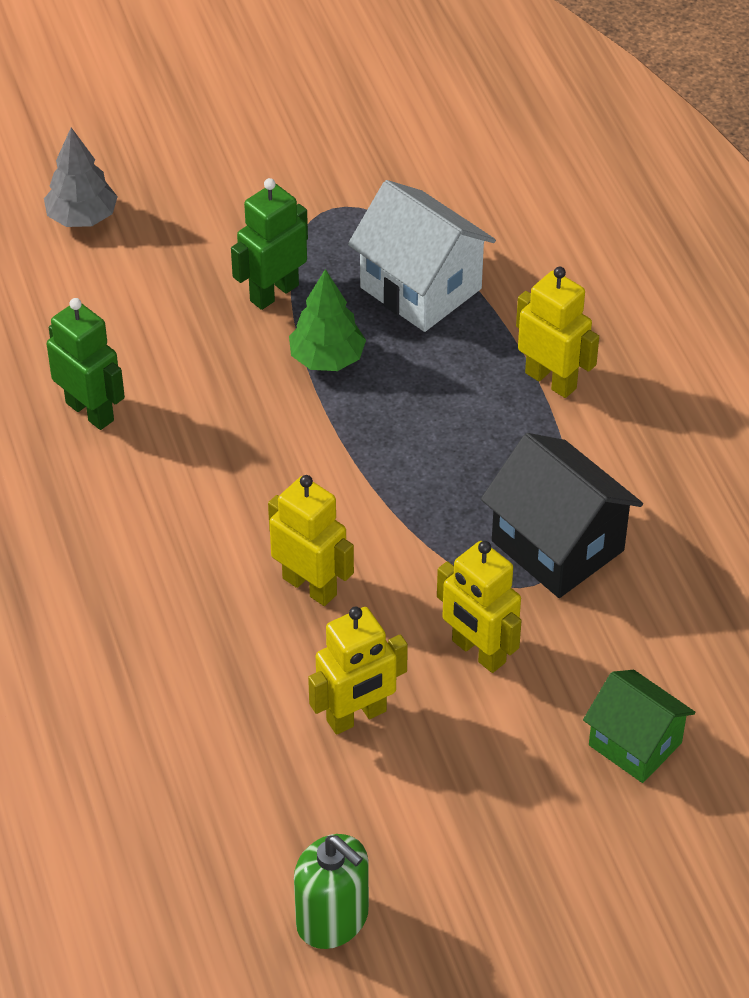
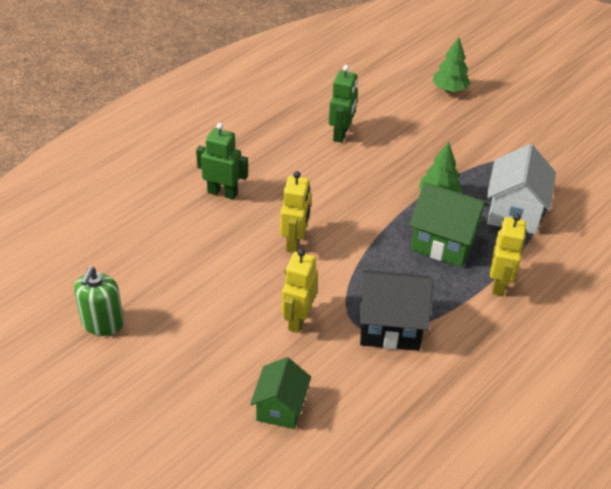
camera: 60 degrees right, 5 degrees down
grey tree [44,127,118,227] -> green tree [433,37,470,92]
green robot [231,178,308,310] -> green robot moved to [196,123,248,200]
yellow robot [308,607,408,735] -> none
black house [481,433,643,598] -> black house turned 75 degrees clockwise [359,270,433,351]
none -> green house [409,182,489,267]

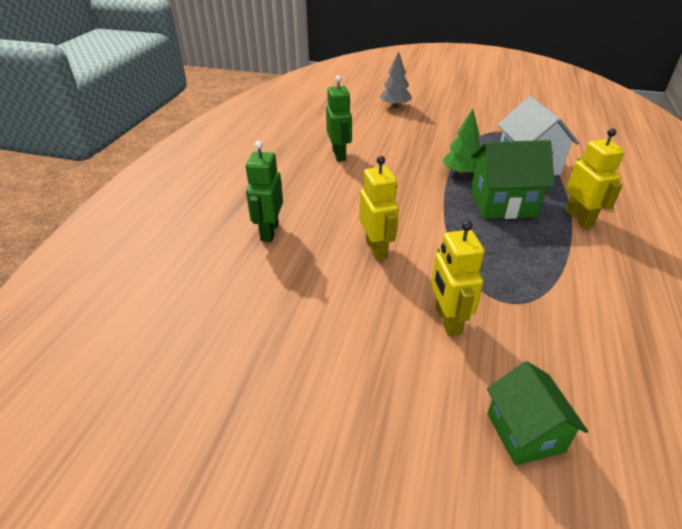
camera: 25 degrees left, 5 degrees down
green soap dispenser [74,267,124,336] -> none
green robot [196,123,248,200] -> green robot turned 75 degrees counterclockwise [246,141,283,242]
black house [359,270,433,351] -> none
green tree [433,37,470,92] -> grey tree [379,51,412,108]

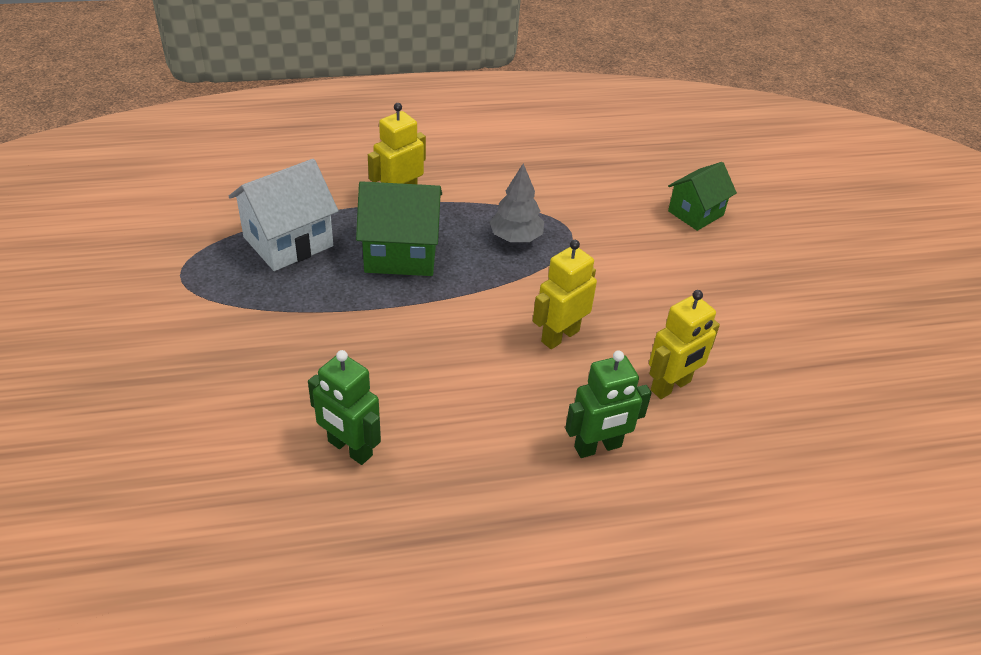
camera: 120 degrees left, 5 degrees up
green robot [326,75,352,162] -> green robot turned 105 degrees counterclockwise [308,350,381,465]
grey tree [379,51,412,108] -> grey tree moved to [490,163,544,242]
yellow robot [431,221,485,336] -> yellow robot moved to [649,290,720,399]
green tree [442,108,481,176] -> none
green house [471,140,555,219] -> green house turned 60 degrees counterclockwise [356,181,442,276]

